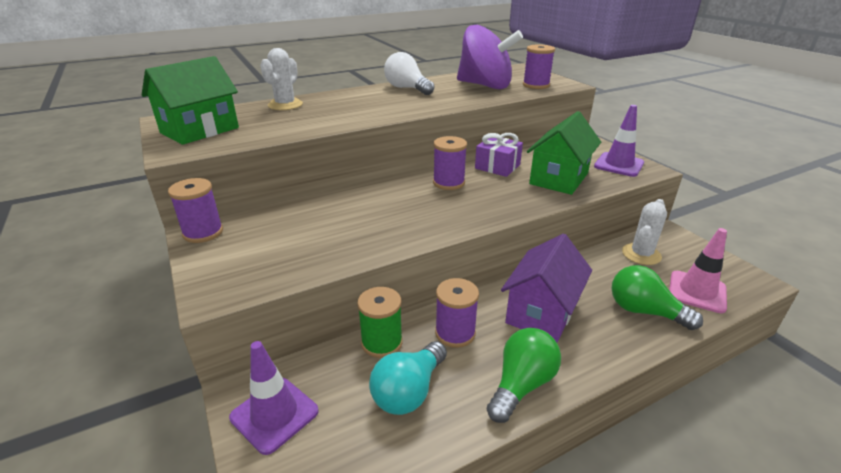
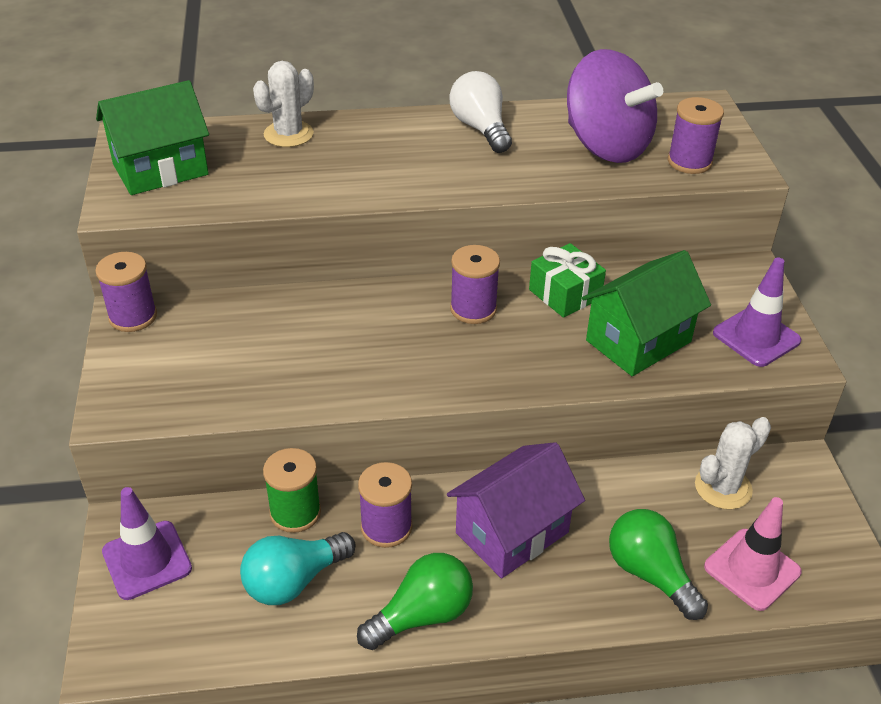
camera: 20 degrees right, 10 degrees up
purple gift [475,133,523,177] -> green gift [529,243,606,318]

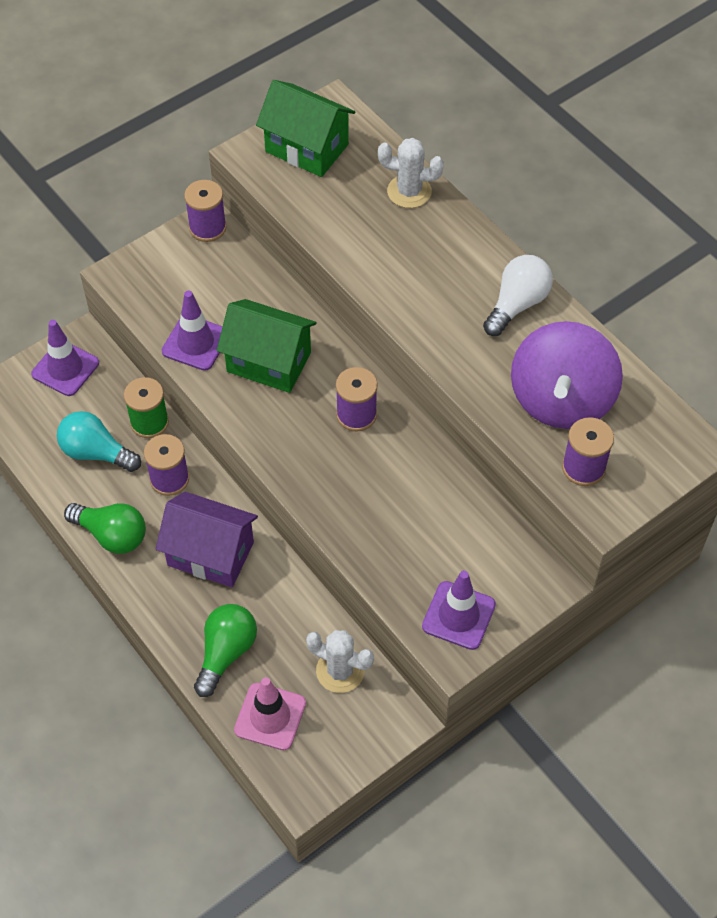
camera: 60 degrees right, 15 degrees up
green gift [529,243,606,318] -> none
green house [582,250,711,376] -> green house moved to [217,299,317,393]
none -> purple traffic cone [162,291,223,371]

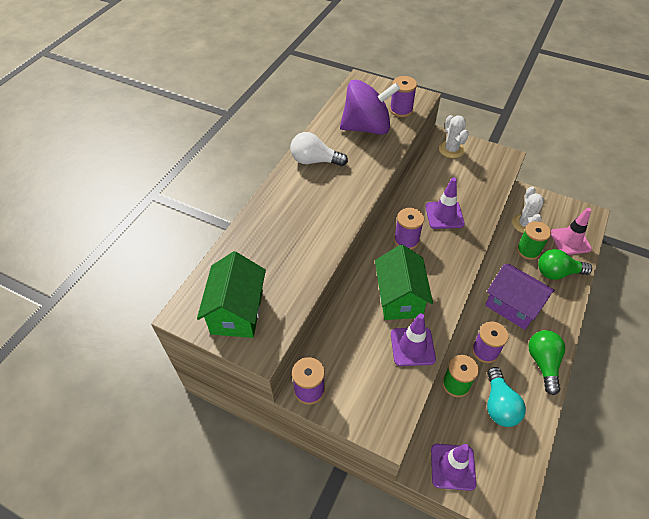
camera: 115 degrees left, 5 degrees down
purple house [156,492,258,588] -> purple house turned 45 degrees counterclockwise [485,264,555,330]
white cactus [378,138,444,208] -> white cactus moved to [439,115,469,158]
purple traffic cone [422,571,496,650] -> purple traffic cone moved to [426,178,465,229]
none -> green spool [517,221,551,260]

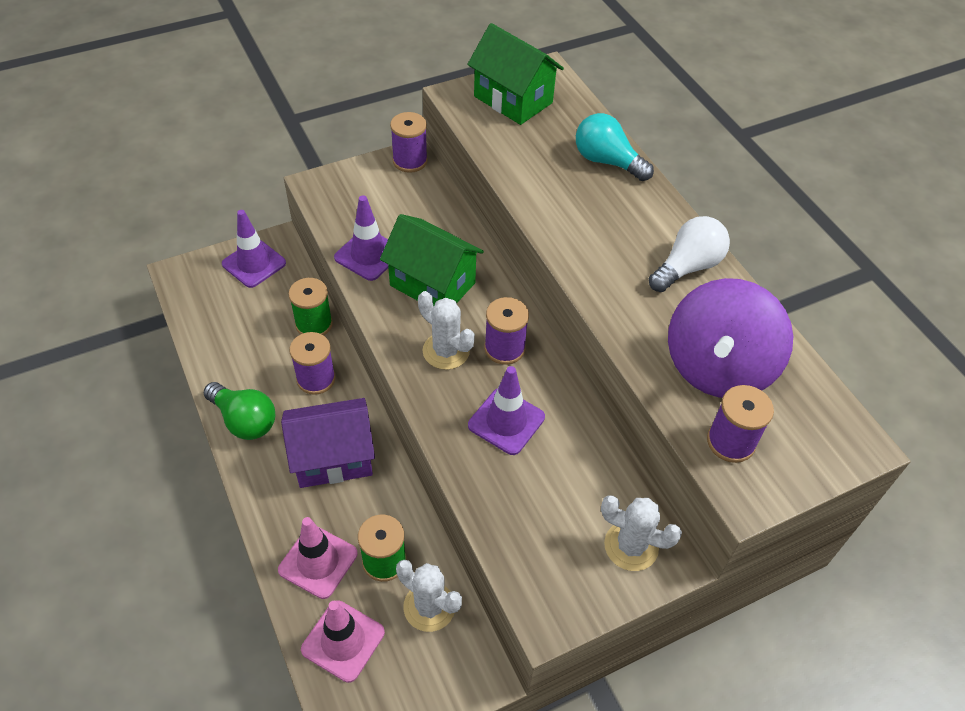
camera: 125 degrees right, 0 degrees up
turquoise light bulb [487,367,526,427] -> turquoise light bulb moved to [576,113,654,181]
green light bulb [538,249,592,280] -> pink traffic cone [278,517,358,599]
none -> white cactus [418,291,475,370]

